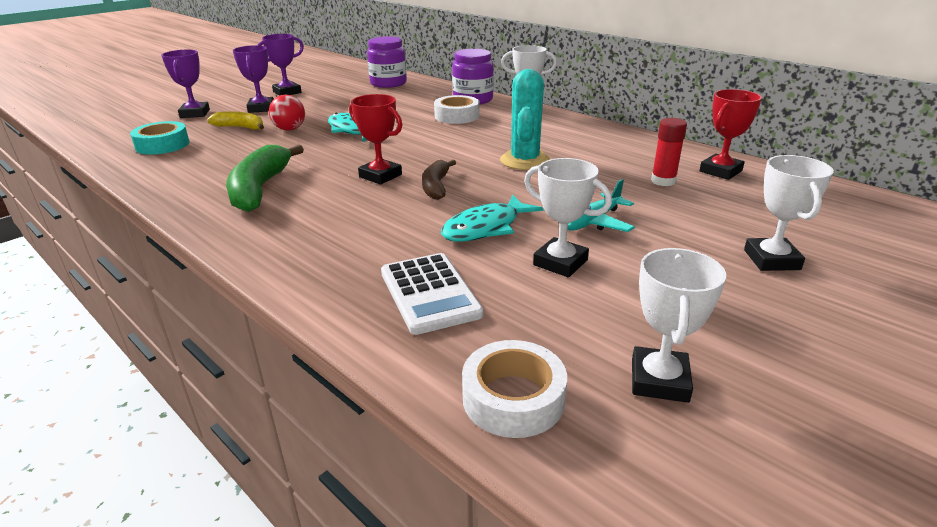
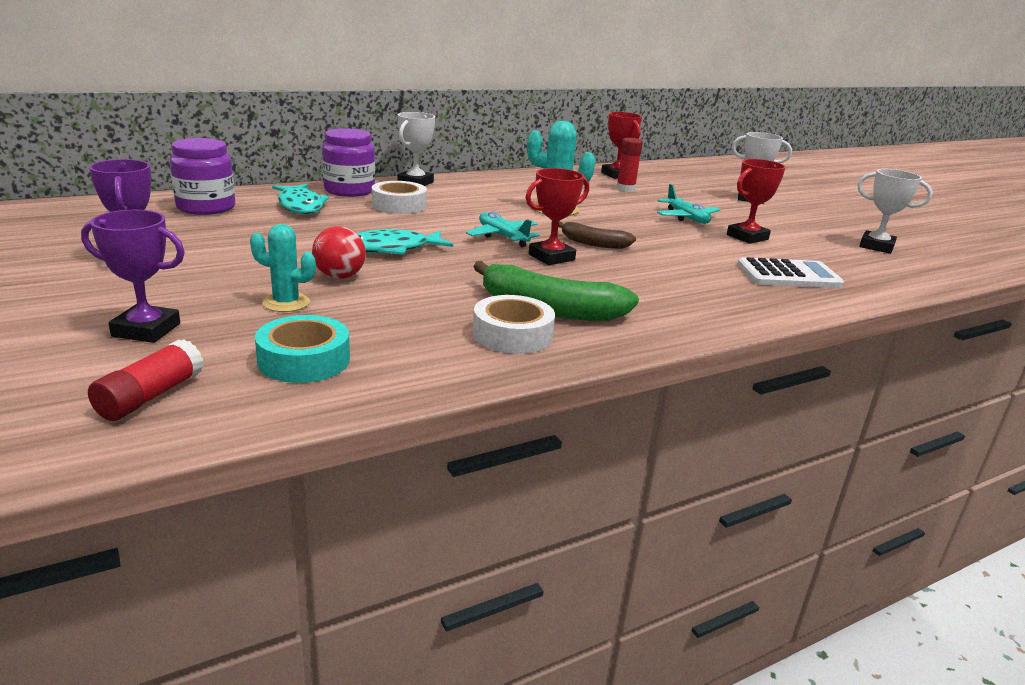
camera: 75 degrees left, 5 degrees down
yellow banana [207,112,264,129] -> turquoise cactus [250,224,316,312]
purple trophy [233,45,274,113] -> none
turquoise fish [441,195,543,242] -> turquoise fish moved to [272,184,329,214]
white tape [462,340,567,438] -> white tape moved to [473,295,555,354]
white trophy [524,158,612,277] -> red trophy [727,159,786,244]
none -> red glue stick [88,339,204,421]
none -> turquoise plane [466,211,540,247]

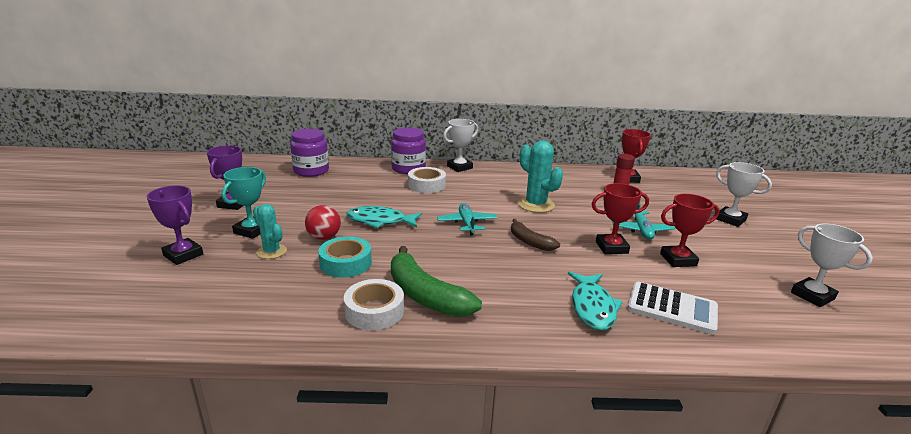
camera: 30 degrees right, 0 degrees up
red glue stick [88,339,204,421] -> none
turquoise tape [255,315,350,383] -> turquoise tape moved to [318,236,372,278]
turquoise fish [272,184,329,214] -> turquoise fish moved to [568,272,623,330]
red trophy [526,168,589,265] -> red trophy moved to [592,183,649,254]
none -> turquoise trophy [222,167,266,239]

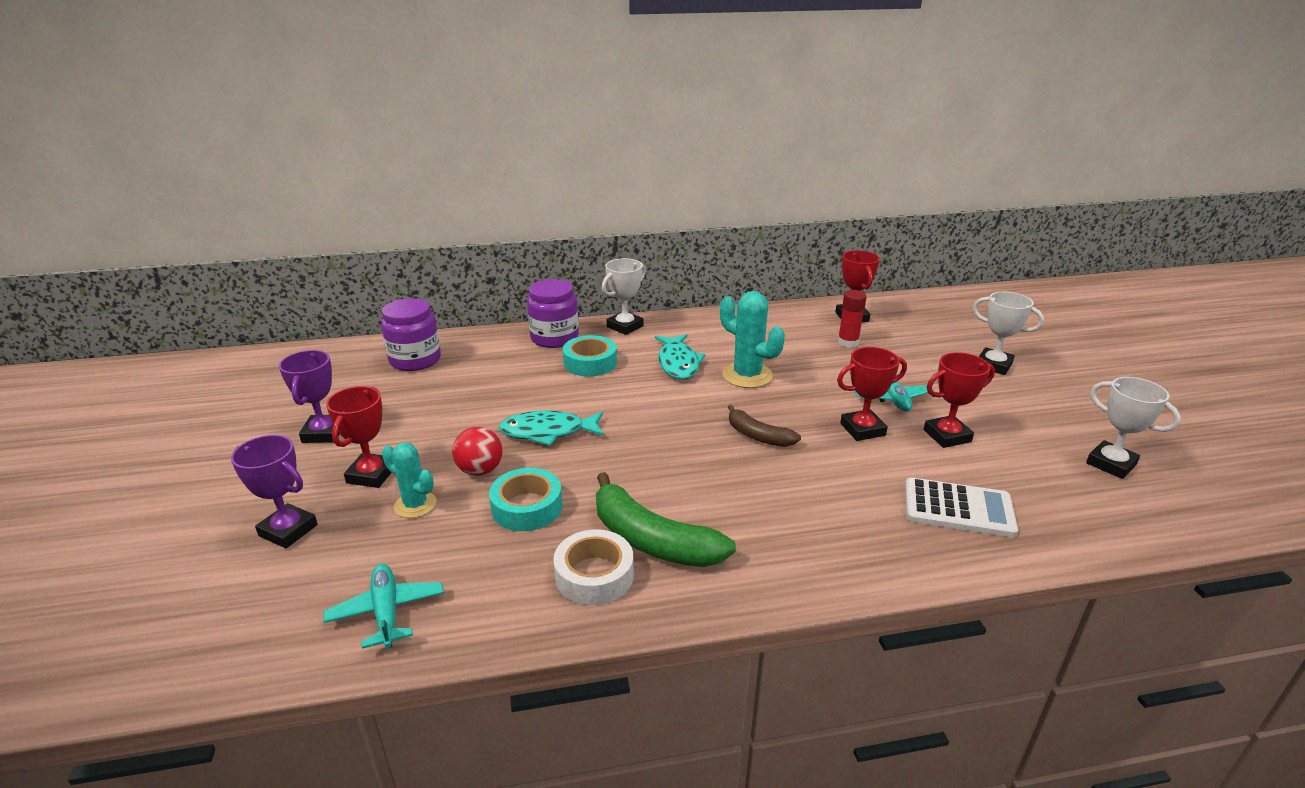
camera: 10 degrees left, 5 degrees up
turquoise trophy [222,167,266,239] -> red trophy [326,386,392,488]
white tape [408,167,446,193] -> turquoise tape [563,335,617,377]
turquoise plane [437,203,498,235] -> turquoise plane moved to [323,564,444,649]
turquoise fish [568,272,623,330] -> turquoise fish moved to [655,334,705,380]

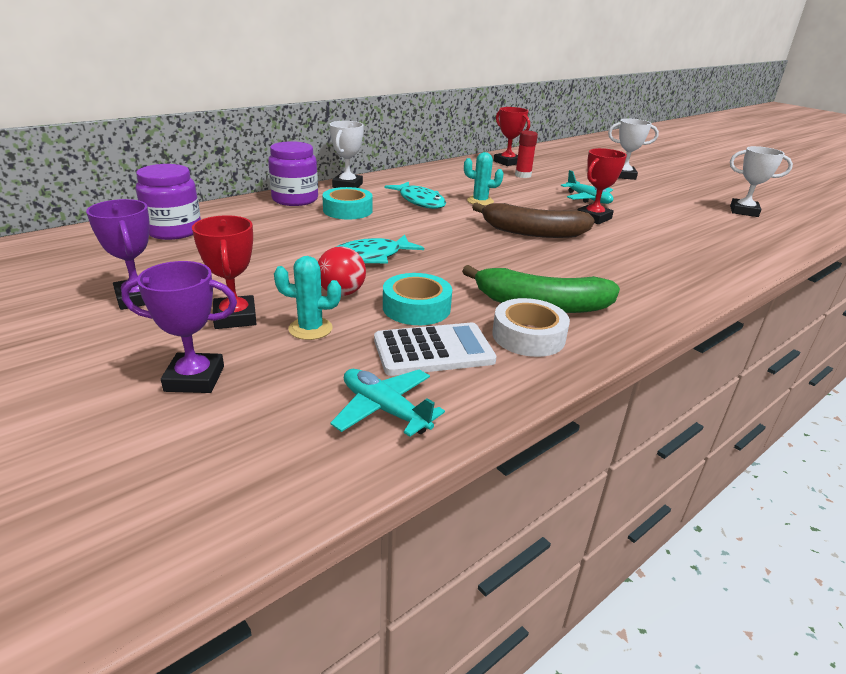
camera: 30 degrees left, 0 degrees up
turquoise cactus [720,291,785,388] -> turquoise cactus [464,152,504,206], size x0.64
brown banana [728,404,801,447] -> brown banana [472,202,595,238], size x1.68
white calculator [905,478,1018,537] -> white calculator moved to [374,323,497,376]
red trophy [924,352,995,448] -> none

